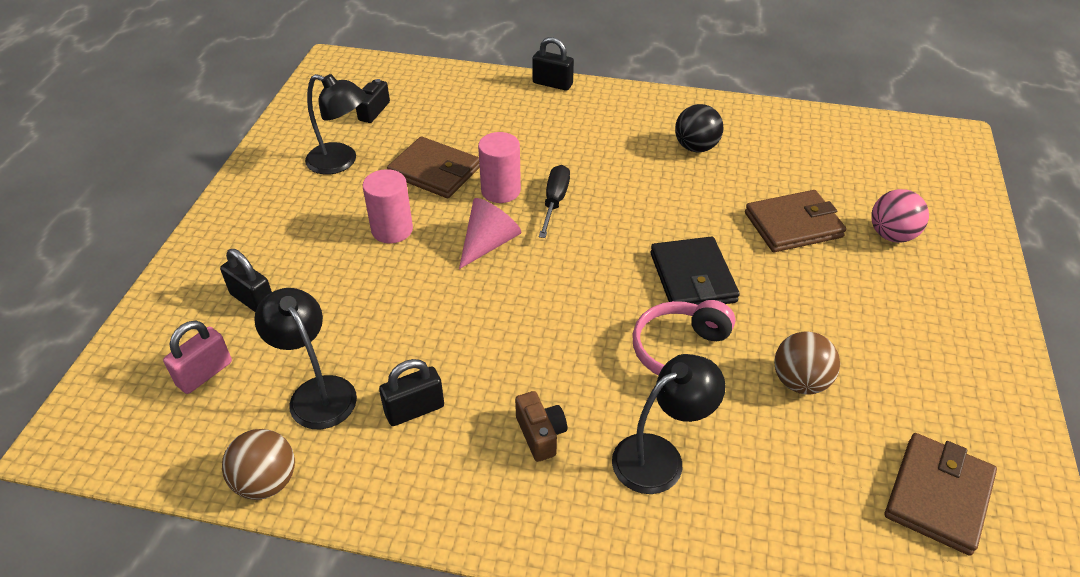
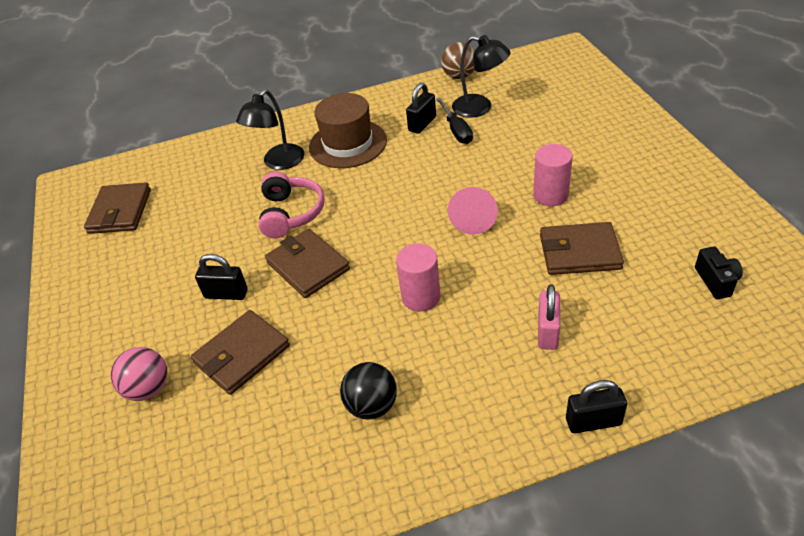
camera: 155 degrees right, 0 degrees up
pink padlock [163,321,232,394] -> pink padlock moved to [538,284,560,350]
black padlock [220,249,272,312] -> black padlock moved to [195,254,248,300]
black lamp [305,74,366,175] -> none
pink cylinder [478,132,521,203] -> pink cylinder moved to [396,244,440,312]
brown camera [515,391,567,462] -> brown hat [309,93,387,168]
black screwdriver [539,165,570,238] -> black screwdriver moved to [436,97,473,144]
black wallet [650,237,740,305] -> brown wallet [265,229,350,298]
brown ball [774,331,840,395] -> none

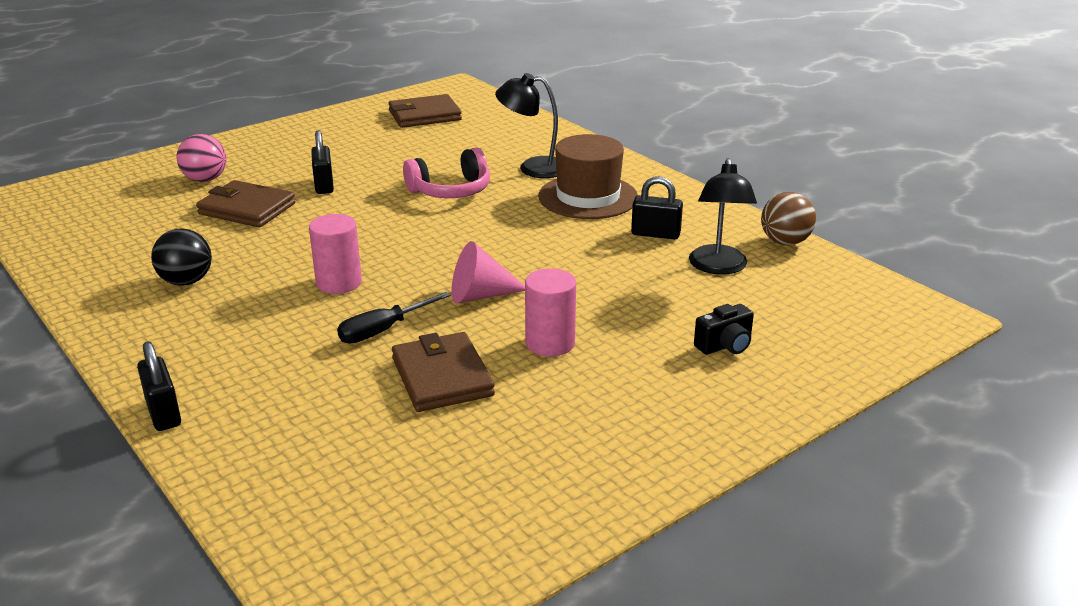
camera: 65 degrees right, 15 degrees down
brown wallet [265,229,350,298] -> none
black screwdriver [436,97,473,144] -> black screwdriver moved to [337,292,451,344]
pink padlock [538,284,560,350] -> none
black camera [695,246,743,299] -> black camera moved to [694,304,754,355]

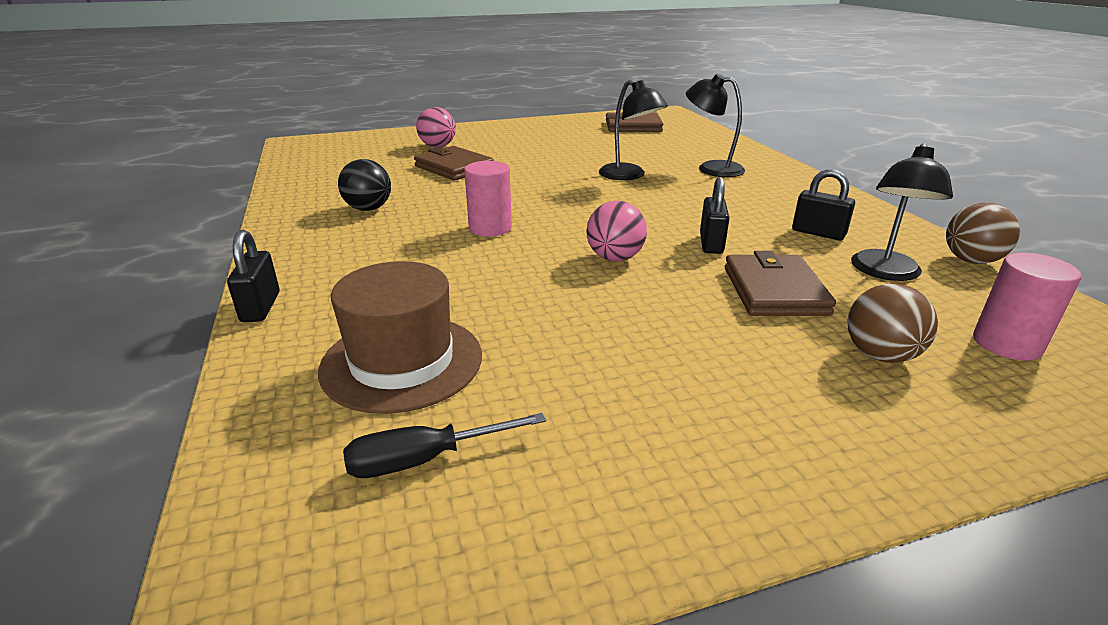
camera: 20 degrees right, 0 degrees up
black padlock [311,130,334,194] -> black padlock moved to [700,177,729,254]
black screwdriver [337,292,451,344] -> black screwdriver moved to [343,413,546,478]
brown wallet [392,332,495,412] -> brown wallet moved to [725,251,836,316]
pink headphones [403,147,490,198] -> black lamp [599,80,668,180]
pink cone [452,241,525,303] -> pink ball [586,201,647,262]
pink cylinder [525,268,576,357] -> pink cylinder moved to [973,253,1082,361]
brown hat [538,134,638,219] -> brown hat moved to [318,261,482,414]
black camera [694,304,754,355] -> brown ball [848,284,938,363]

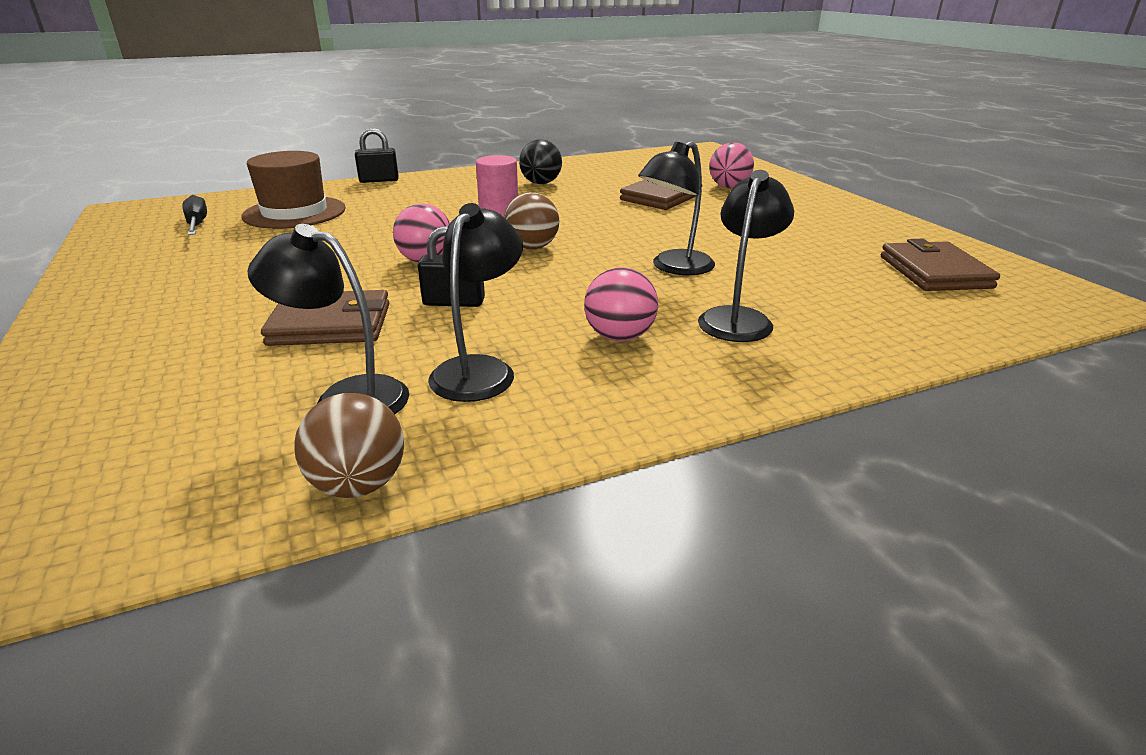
camera: 85 degrees right, 0 degrees up
black padlock [792,169,855,240] -> black lamp [428,203,523,402]
brown ball [848,284,938,363] -> brown ball moved to [504,192,559,249]
pink cylinder [973,253,1082,361] -> none
none -> pink ball [584,267,658,341]

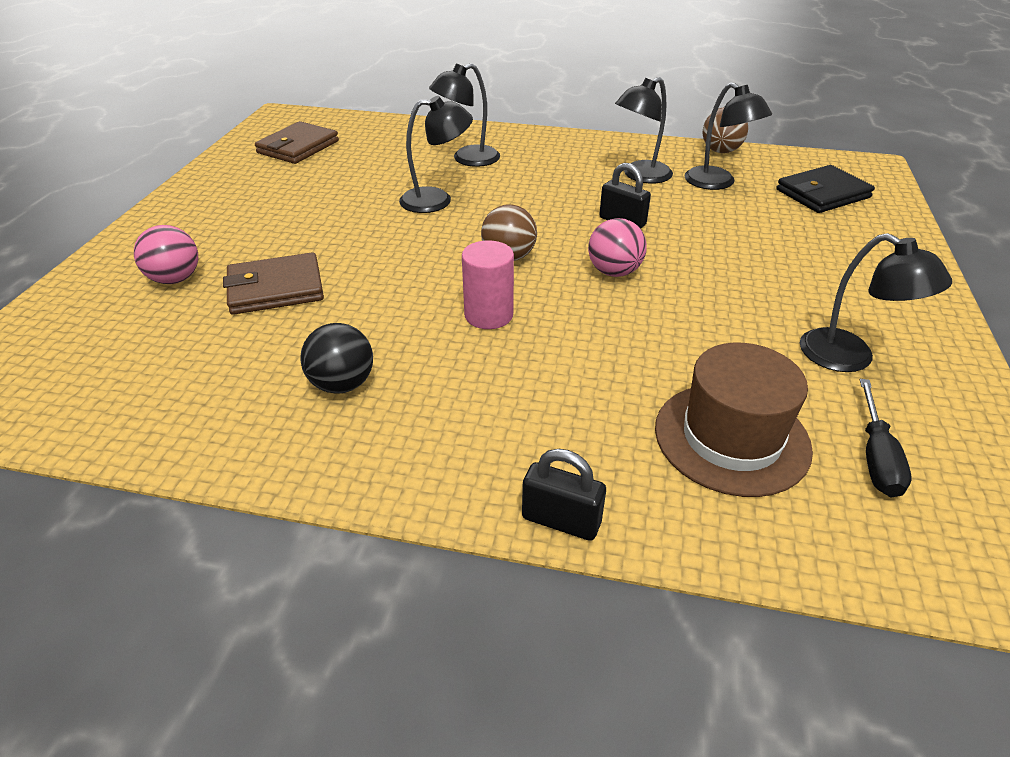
camera: 145 degrees left, 10 degrees up
brown wallet [261,290,389,346] -> none
pink ball [584,267,658,341] -> none
none -> black wallet [776,165,875,213]
none -> black lamp [800,233,952,372]

